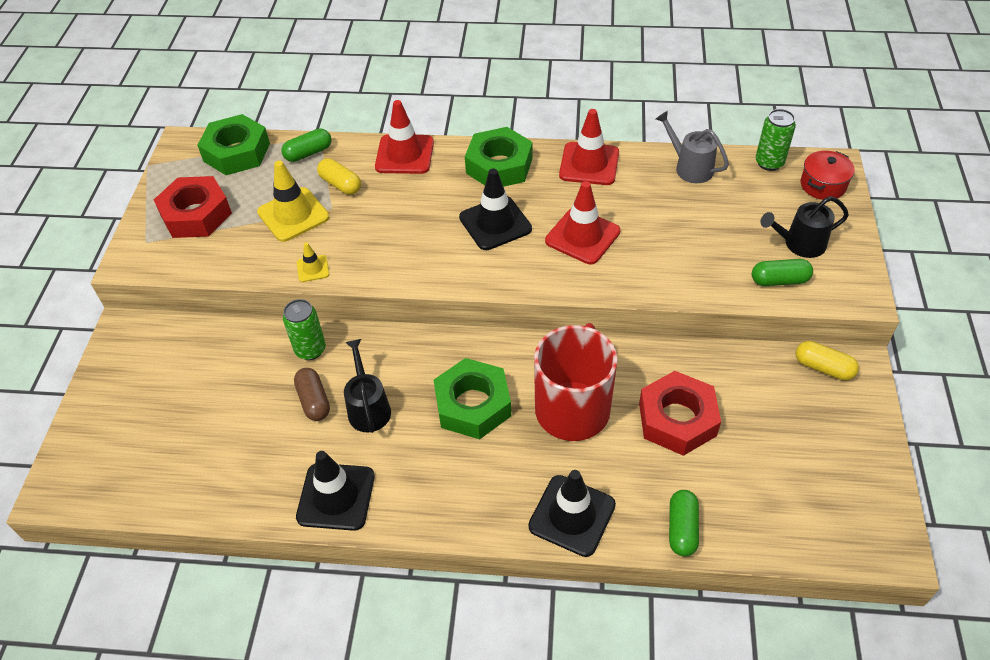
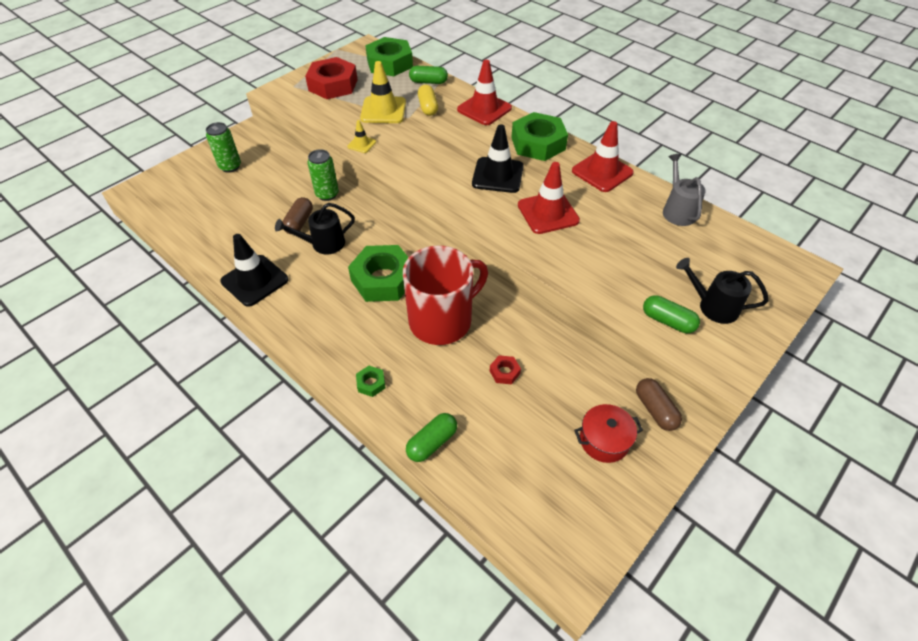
camera: 35 degrees right, 0 degrees up
black watering can [344,339,391,433] -> black watering can turned 135 degrees counterclockwise [275,203,355,254]
black traffic cone [528,470,616,557] -> green nut [356,366,385,397]
red nut [639,371,721,456] -> red nut [490,355,521,384], size x0.42
green can [756,109,796,171] -> green can moved to [206,122,241,173]
yellow capsule [796,341,859,380] -> brown capsule [636,378,682,431]
red pot [801,151,855,200] -> red pot moved to [574,404,643,463]

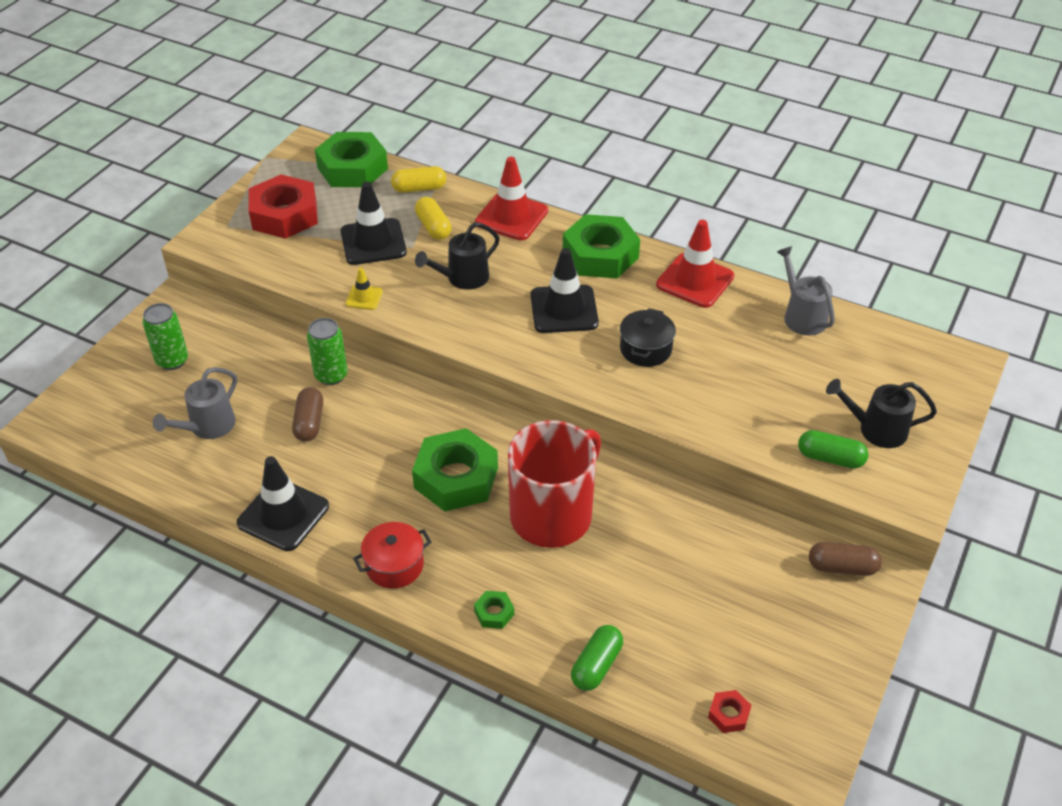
camera: 15 degrees left, 5 degrees down
black watering can [275,203,355,254] -> black watering can moved to [415,222,500,290]
yellow traffic cone [360,61,406,123] -> black traffic cone [341,182,407,265]
green capsule [409,66,448,84] -> yellow capsule [391,166,446,193]
red nut [490,355,521,384] -> red nut moved to [708,690,752,733]
red traffic cone [518,162,580,234] -> black pot [620,308,676,367]
red pot [574,404,643,463] -> red pot moved to [353,522,432,588]
brown capsule [636,378,682,431] -> brown capsule turned 45 degrees counterclockwise [809,542,882,576]
none -> grey watering can [153,367,237,439]

